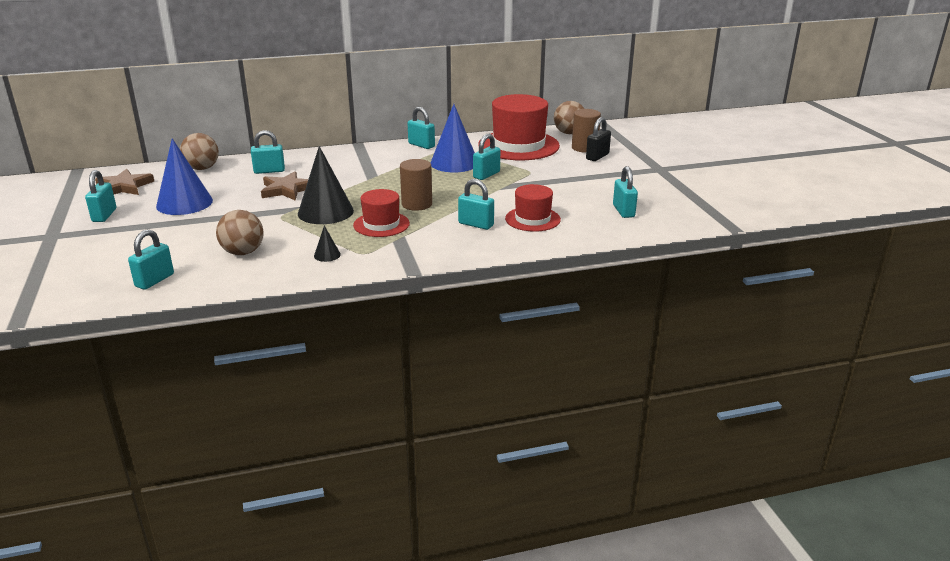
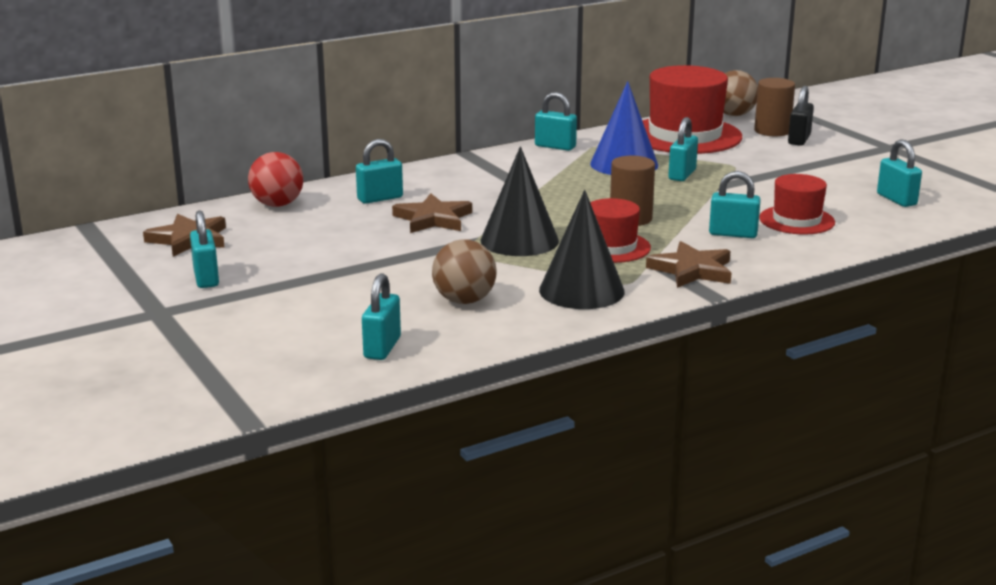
camera: 15 degrees left, 5 degrees down
blue cone [156,139,213,215] -> none
brown ball [180,133,219,170] -> red ball [248,152,303,207]
black cone [314,226,341,262] -> black cone [539,190,625,309], size x2.32
none -> brown star [646,241,731,288]

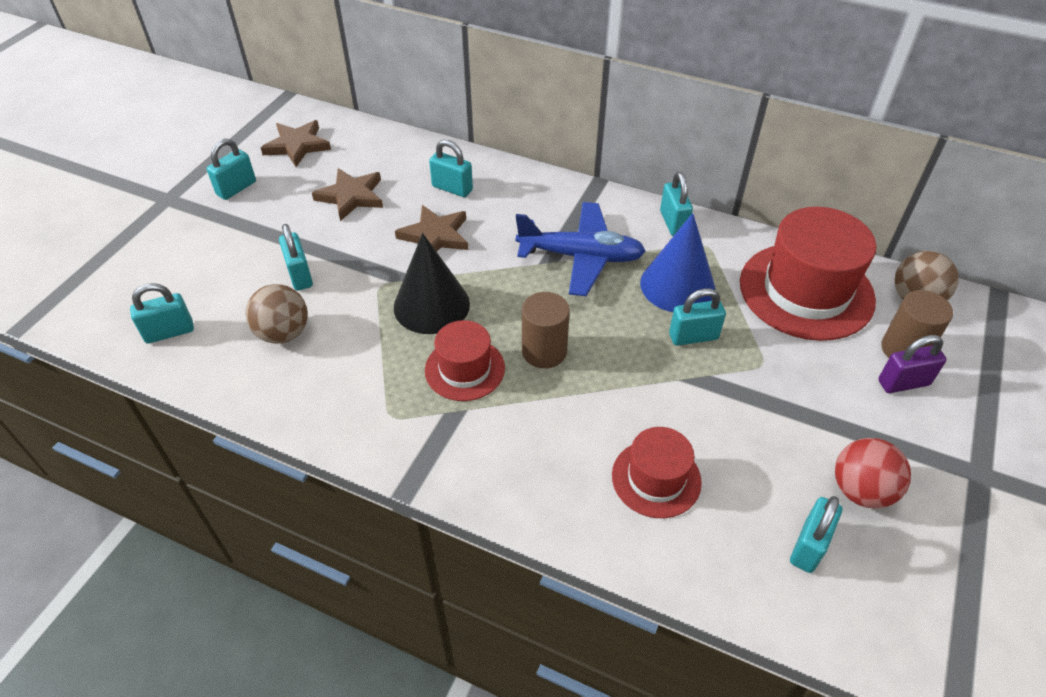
camera: 55 degrees right, 25 degrees up
red ball [248,152,303,207] -> red ball moved to [835,438,911,509]
black cone [539,190,625,309] -> none
brown star [646,241,731,288] -> brown star moved to [312,168,383,221]
turquoise padlock [709,171,761,238] -> turquoise padlock moved to [279,224,313,291]
black padlock [788,86,814,146] -> purple padlock [878,335,947,393]
none -> blue plane [516,202,645,296]

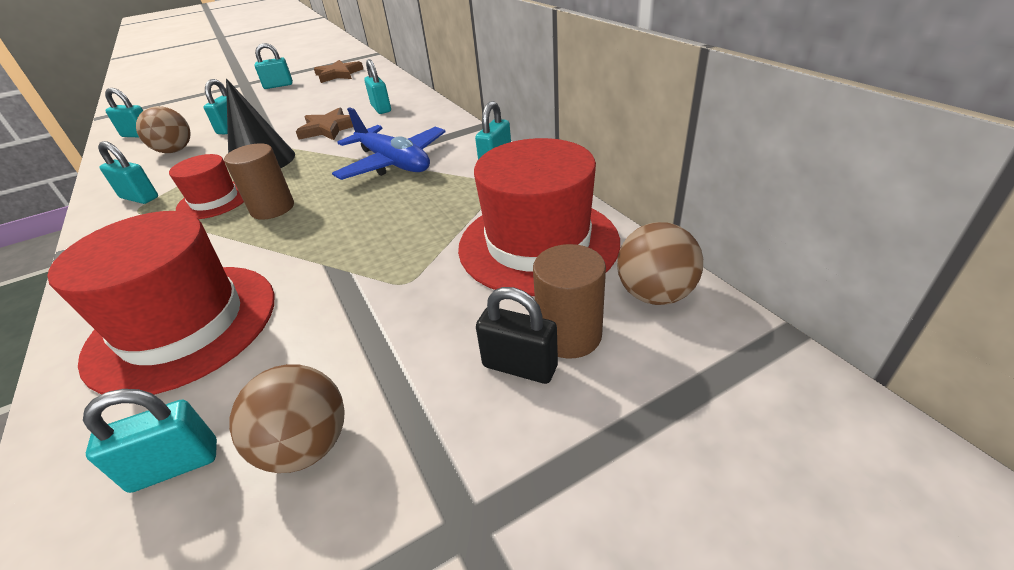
camera: 40 degrees right, 10 degrees down
brown star [312,168,383,221] -> none
red hat [612,427,702,518] -> red hat [47,211,275,395], size x1.79
blue cone [640,213,715,312] -> none
turquoise padlock [669,288,726,346] -> turquoise padlock moved to [98,141,158,204]
red ball [835,438,911,509] -> brown ball [229,364,345,473]
purple padlock [878,335,947,393] -> black padlock [476,287,558,384]

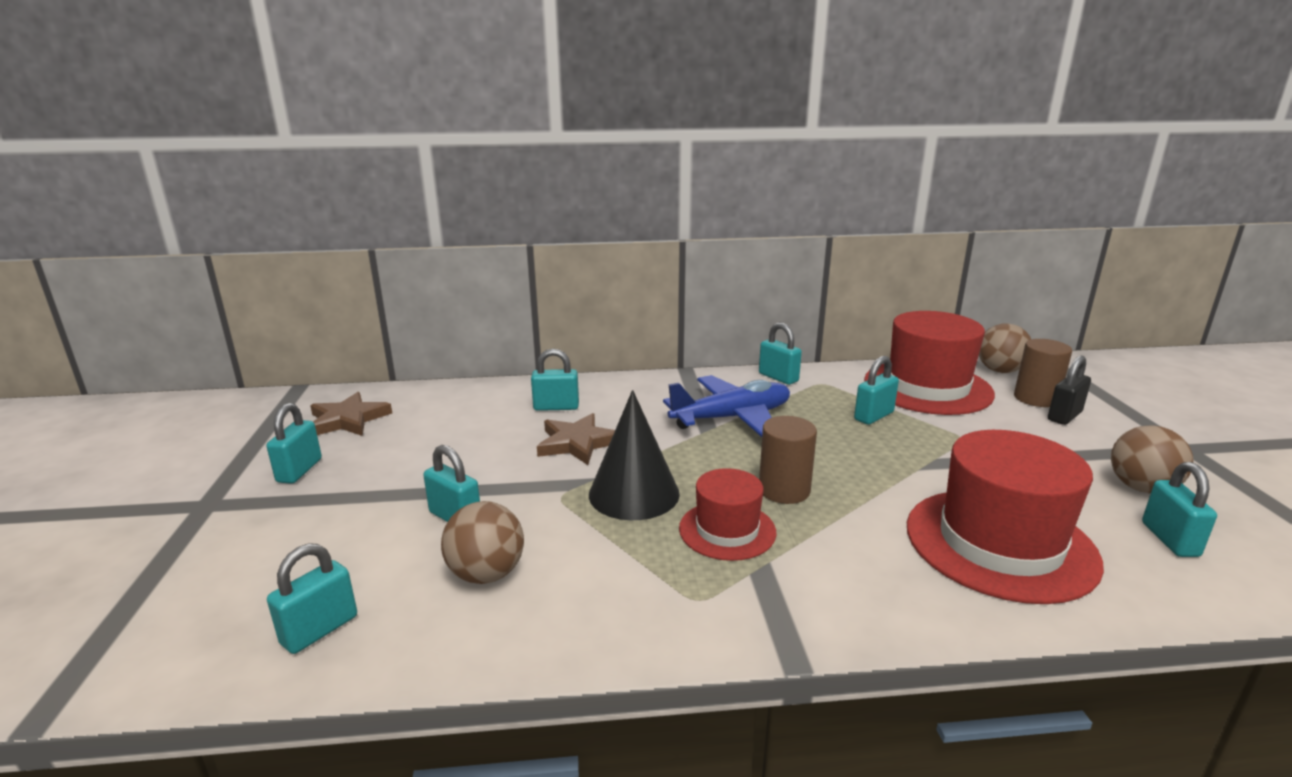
camera: 70 degrees left, 15 degrees down
turquoise padlock [98,141,158,204] -> turquoise padlock moved to [854,356,899,425]

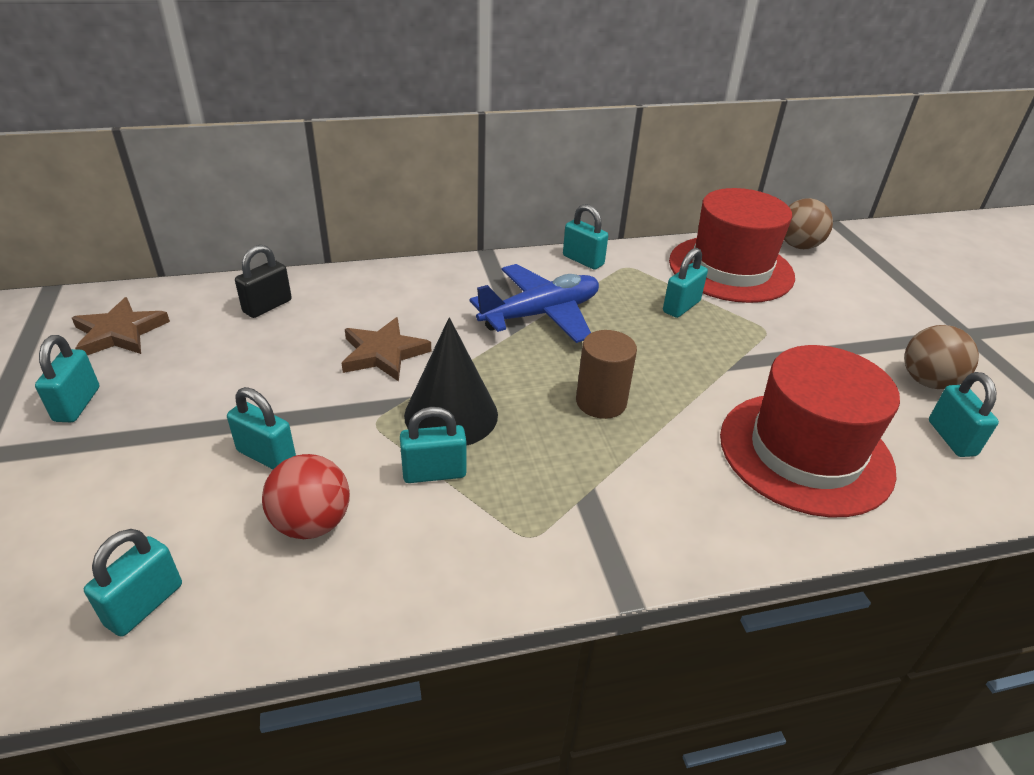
camera: 10 degrees left, 15 degrees up
brown ball [441,501,524,584] -> red ball [262,454,350,539]
turquoise padlock [531,349,579,411] -> turquoise padlock moved to [400,407,467,483]
red hat [679,468,776,561] -> none
brown cylinder [1014,339,1072,407] -> none
black padlock [1048,356,1091,425] -> black padlock moved to [235,245,292,318]

